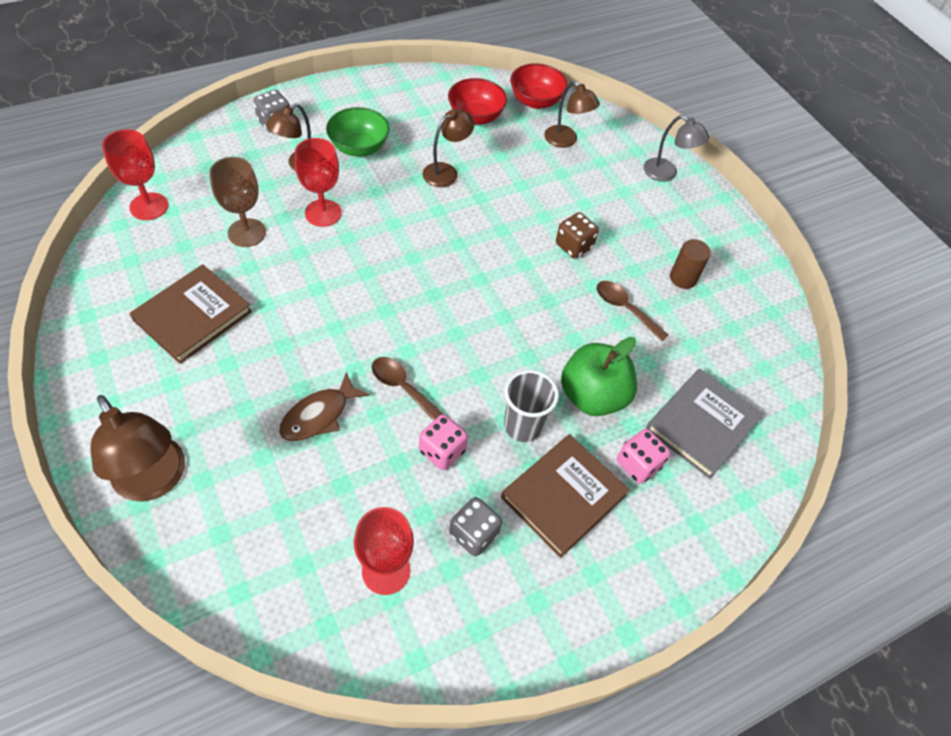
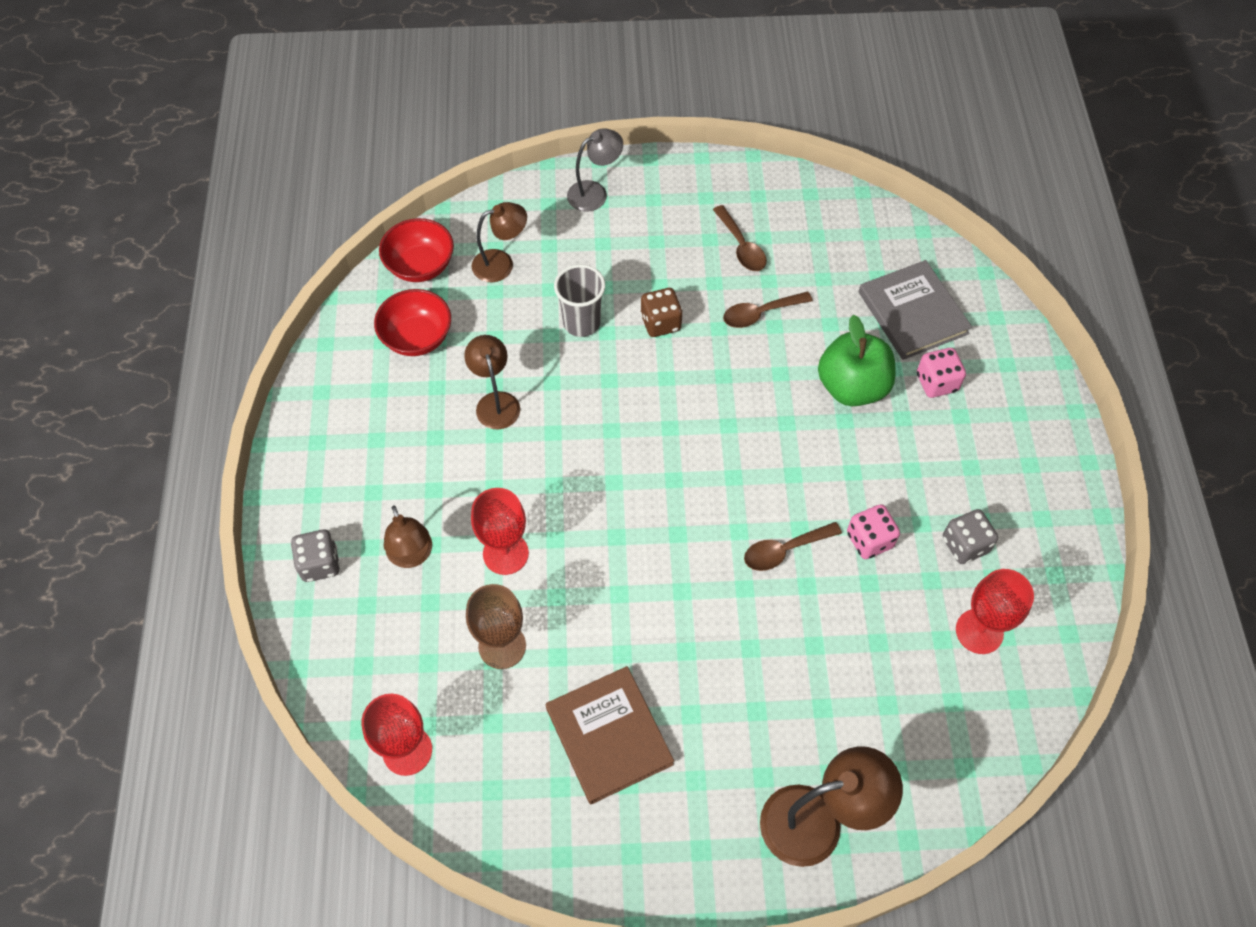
camera: 60 degrees left, 5 degrees up
brown fish [279,372,369,441] -> none
green bowl [326,107,390,157] -> none
brown book [501,434,630,558] -> none
grey cup [504,370,559,442] -> grey cup moved to [554,264,605,337]
brown cylinder [670,239,711,289] -> brown spoon [713,205,767,271]

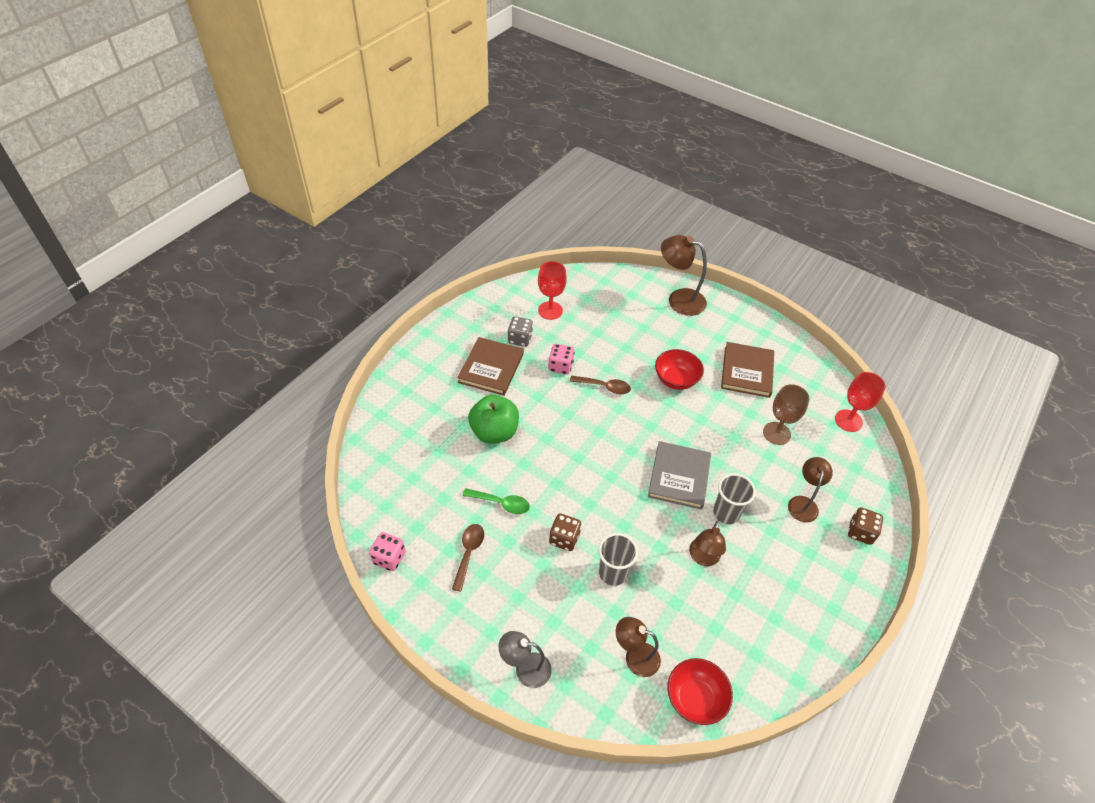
camera: 145 degrees left, 10 degrees down
grey dice [291,529,340,582] -> brown dice [848,507,883,545]
red bowl [374,289,451,356] -> red bowl moved to [655,349,704,390]
red goblet [471,488,529,575] -> none
brown spoon [723,291,813,328] -> green spoon [462,488,530,514]
grey book [859,260,972,360] -> grey book moved to [648,441,711,510]
pink dice [917,348,966,398] -> pink dice moved to [369,532,406,571]
none -> brown book [457,337,524,396]
none -> grey cup [713,473,756,524]

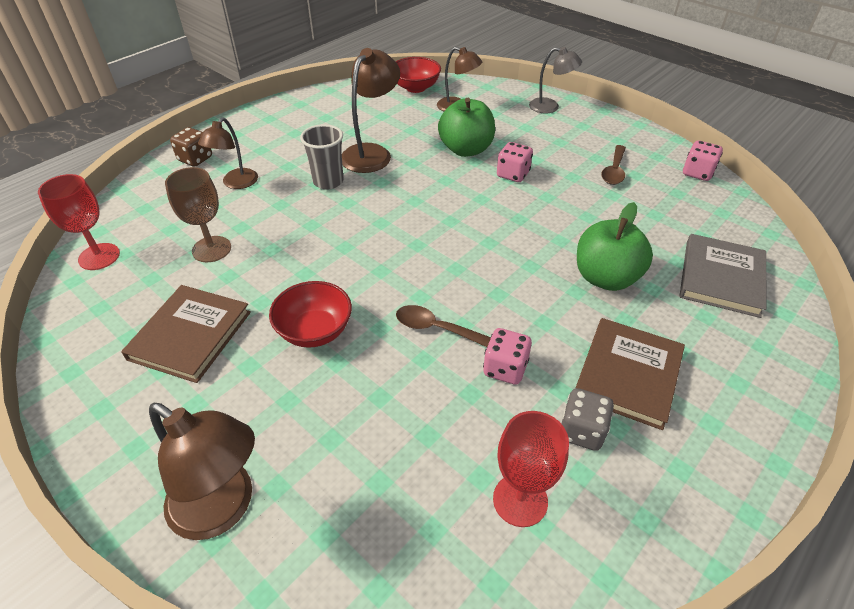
camera: 170 degrees left, 5 degrees down
green spoon [462,488,530,514] -> none
brown dice [549,514,581,551] -> pink dice [497,142,533,182]
grey cup [598,533,638,586] -> green apple [438,98,495,157]
grey book [648,441,711,510] -> grey book moved to [680,234,766,318]
brown lamp [689,521,726,566] -> brown lamp [342,48,400,173], size x1.53

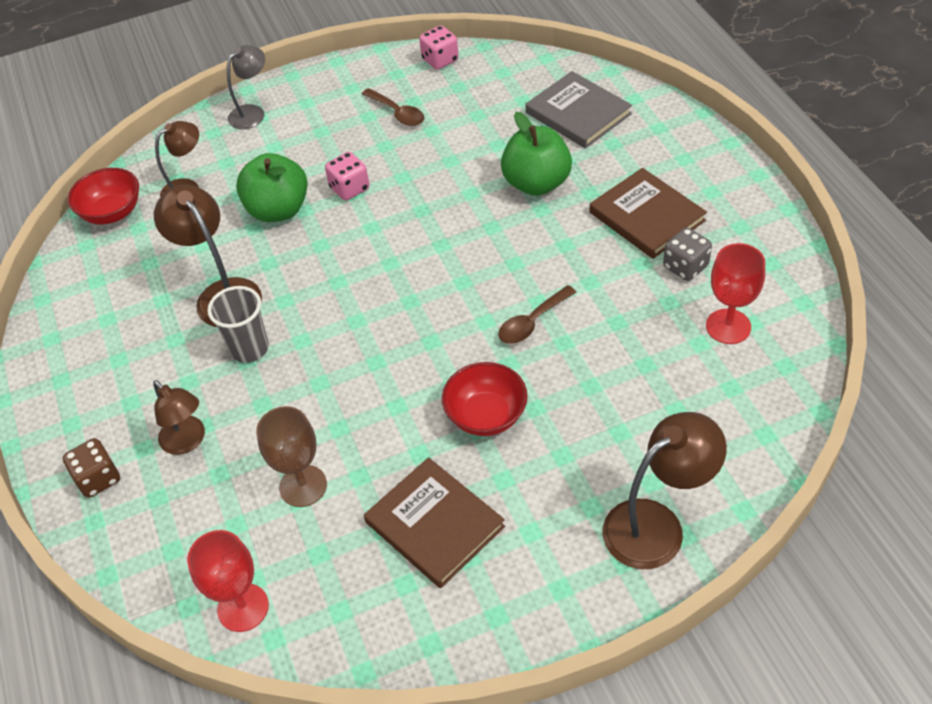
camera: 60 degrees left, 5 degrees up
pink dice [483,328,532,385] -> none

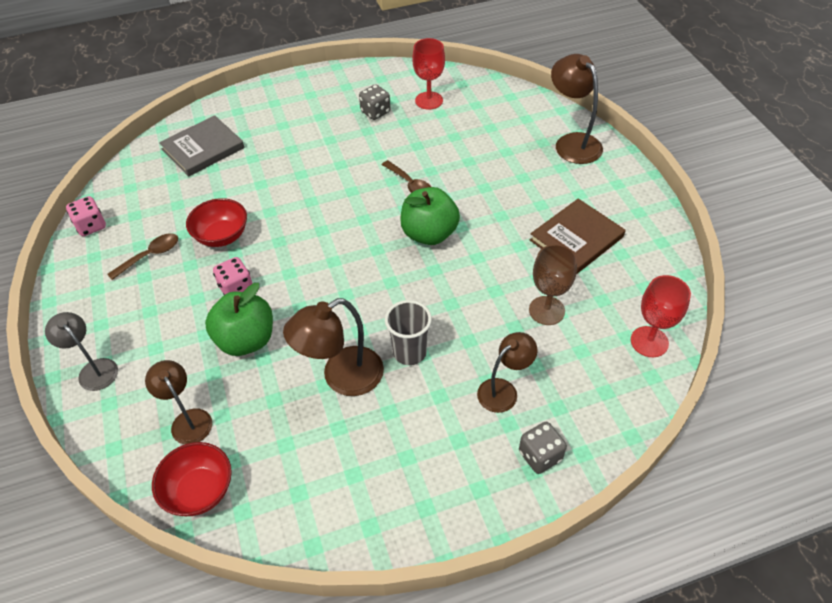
camera: 90 degrees left, 0 degrees up
brown dice [63,438,120,498] -> grey dice [519,422,567,474]
red bowl [442,362,528,436] -> red bowl moved to [186,198,247,247]
green apple [501,112,572,196] -> green apple moved to [400,187,460,245]
brown book [590,168,707,259] -> none

